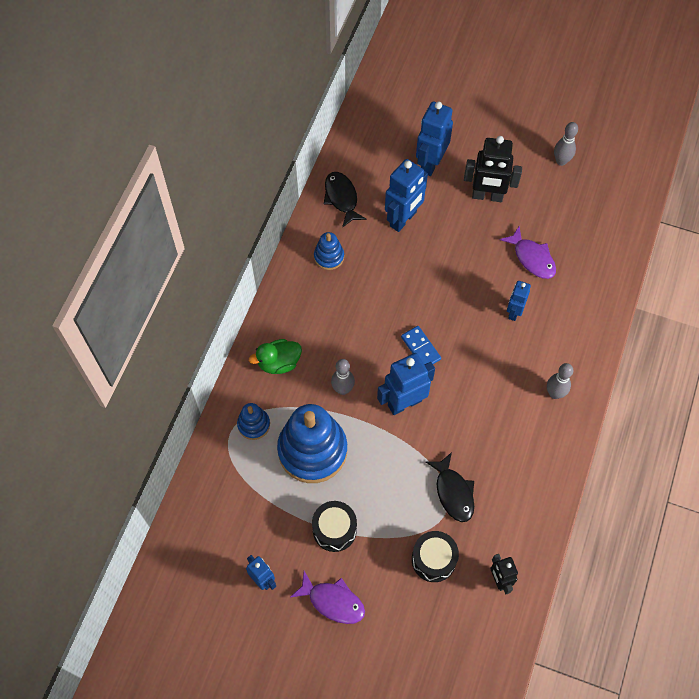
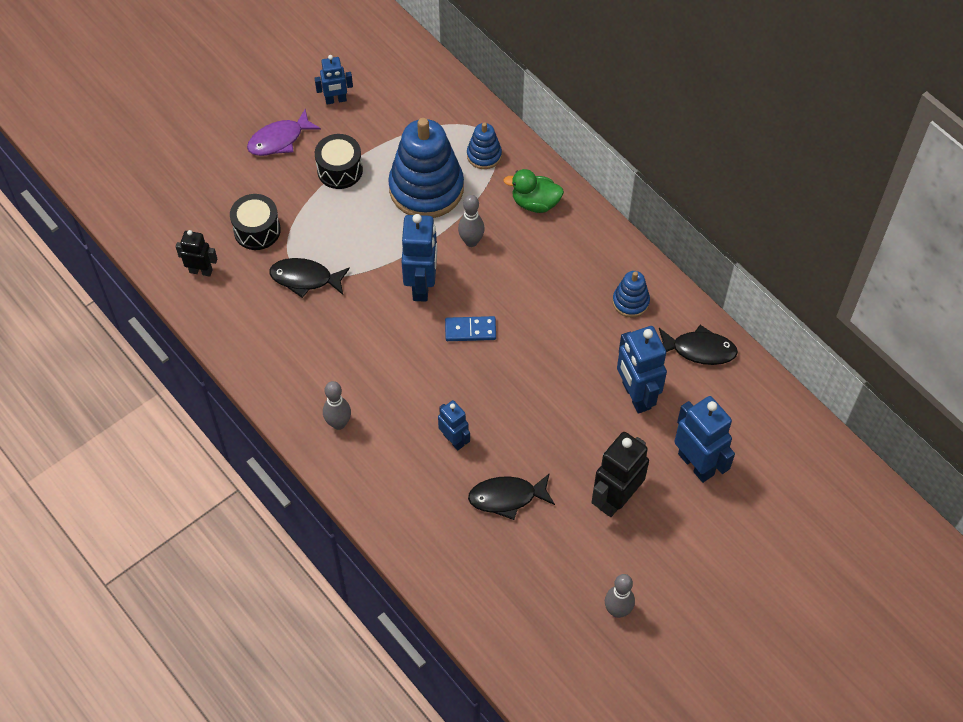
camera: 120 degrees right, 5 degrees down
green duck [249,339,302,374] -> green duck turned 90 degrees counterclockwise [503,169,564,213]
purple fish [500,226,556,279] -> black fish [468,473,555,520]

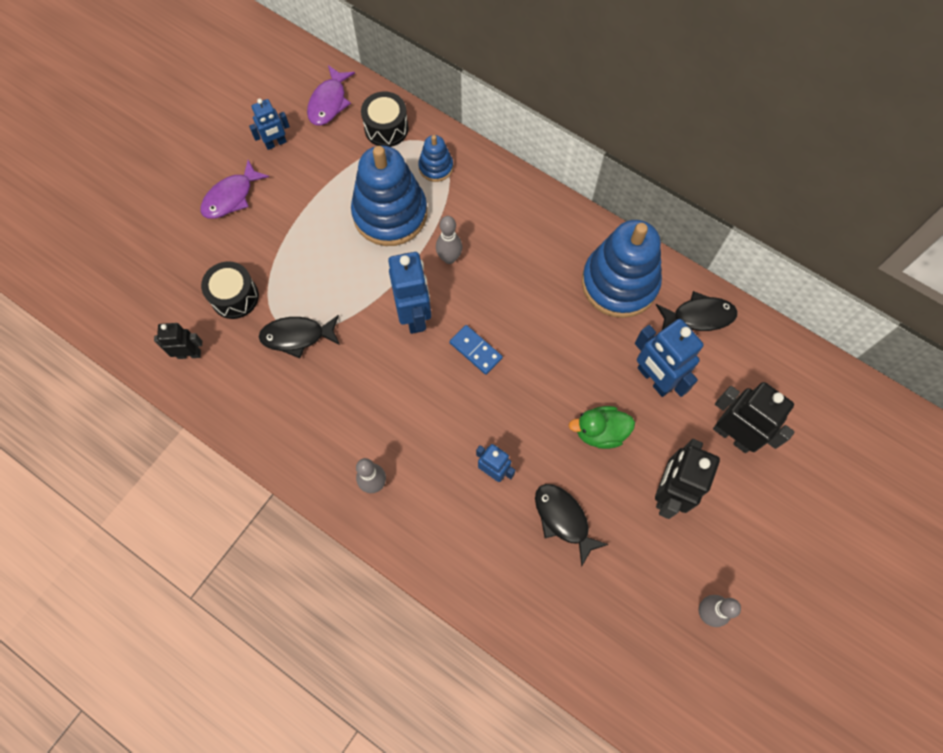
camera: 15 degrees left, 10 degrees up
black drum [315,134,363,189] -> black drum moved to [361,91,408,147]
blue domino [445,316,496,341] -> blue domino turned 60 degrees clockwise [449,325,503,375]
black fish [468,473,555,520] -> black fish turned 75 degrees clockwise [535,484,609,567]
green duck [503,169,564,213] -> green duck moved to [569,406,635,449]
blue stacking toy [612,271,650,318] -> blue stacking toy [582,220,662,318], size x2.11
blue robot [674,396,735,483] -> black robot [713,382,795,453]
none -> purple fish [307,65,355,125]

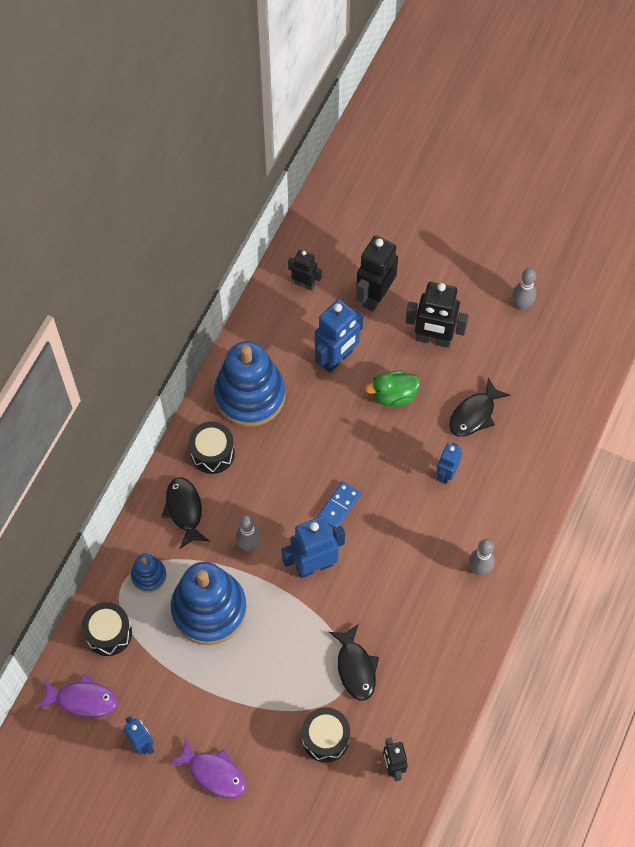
camera: 100 degrees left, 5 degrees down
green duck [569,406,635,449] -> green duck turned 90 degrees clockwise [365,370,420,407]
black fish [656,291,738,331] -> black fish moved to [162,477,209,549]
none -> black drum [189,422,235,474]
none -> black robot [288,250,322,291]

